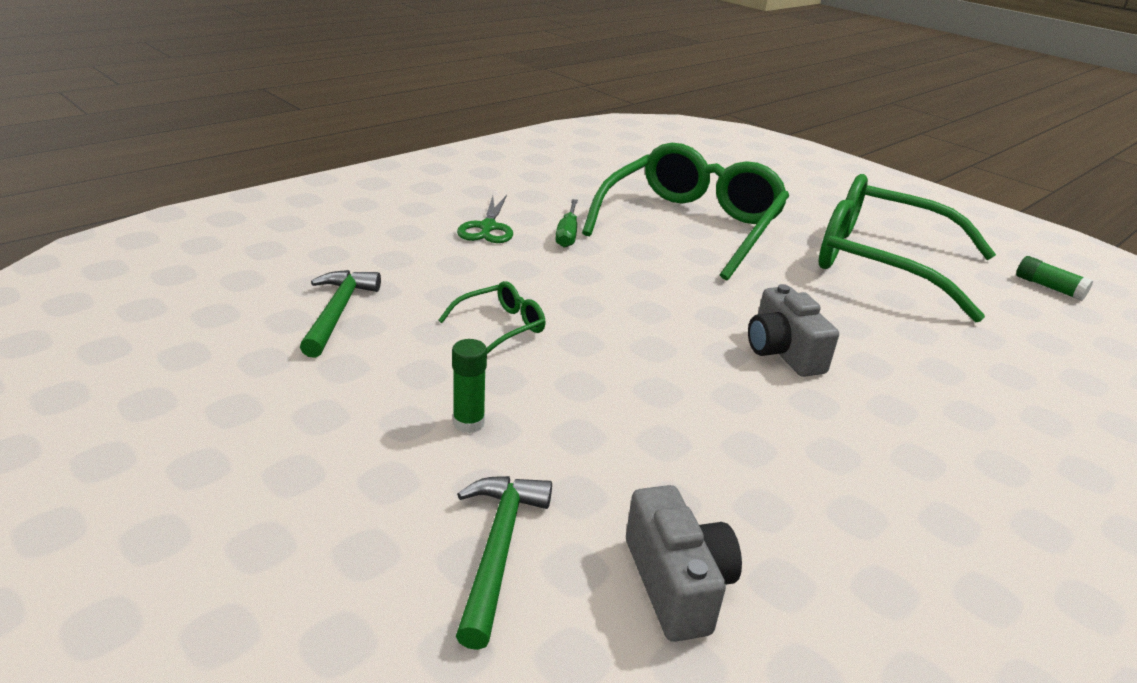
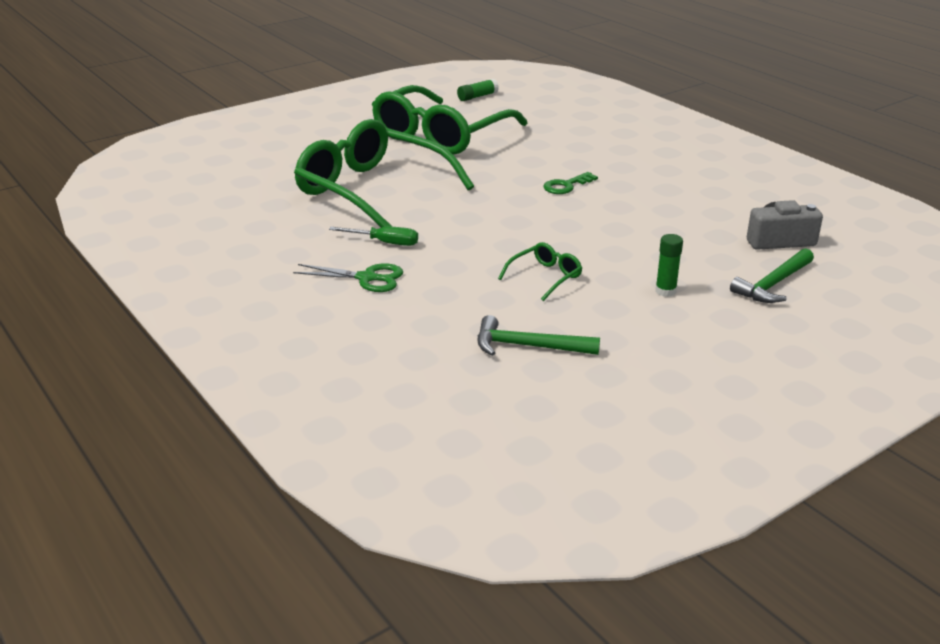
camera: 80 degrees left, 0 degrees up
green glasses [438,281,545,354] -> green glasses turned 75 degrees clockwise [498,242,582,301]
green hammer [456,476,552,650] -> green hammer turned 60 degrees counterclockwise [730,248,814,303]
grey camera [748,284,839,377] -> green key [543,172,598,194]

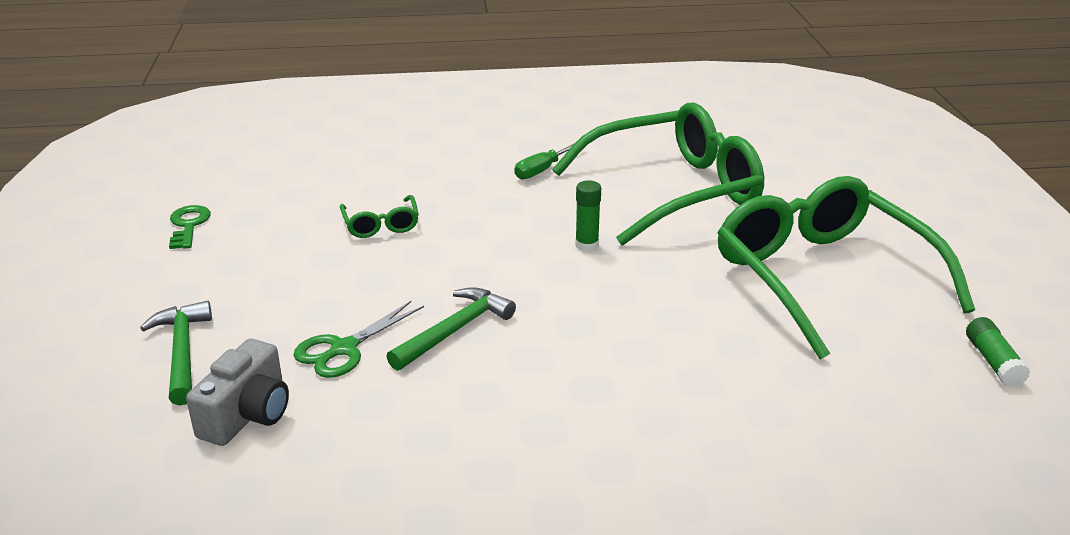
camera: 120 degrees right, 0 degrees up
green scissors [293,263,403,292] -> green scissors moved to [293,300,424,378]
green hammer [478,315,600,356] -> green hammer moved to [386,287,516,371]
green key [543,172,598,194] -> green key moved to [169,205,211,249]
green glue stick [655,234,683,297] -> green glue stick moved to [575,180,601,252]

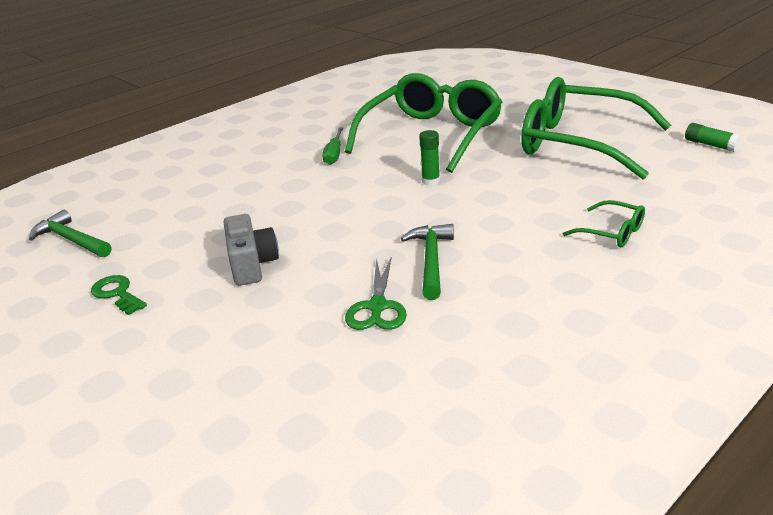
camera: 35 degrees left, 0 degrees up
green hammer [140,301,212,405] -> green hammer moved to [29,210,111,257]
grey camera [186,339,289,446] -> grey camera moved to [224,214,279,286]
green glasses [340,195,419,238] -> green glasses moved to [562,200,645,247]

